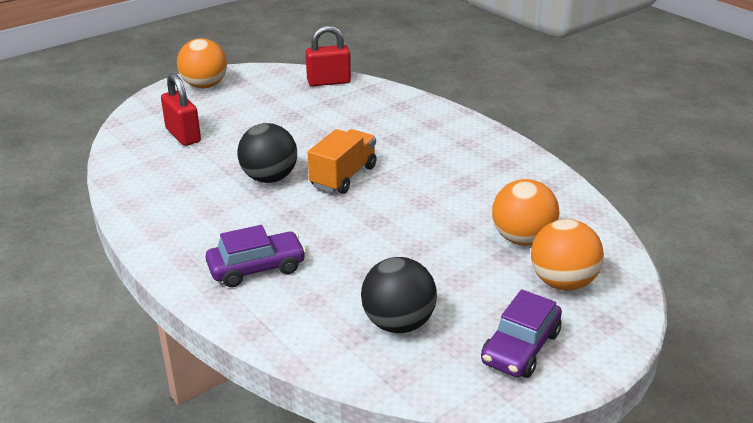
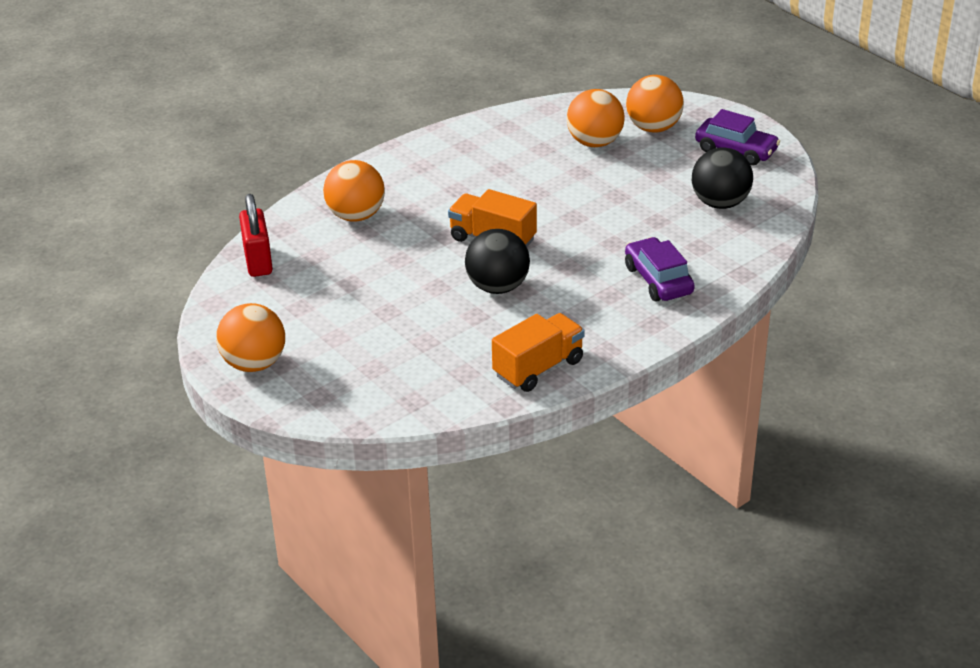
camera: 90 degrees left, 5 degrees up
red padlock [161,73,201,146] -> none
none -> orange ball [323,160,385,222]
none -> orange truck [492,313,585,392]

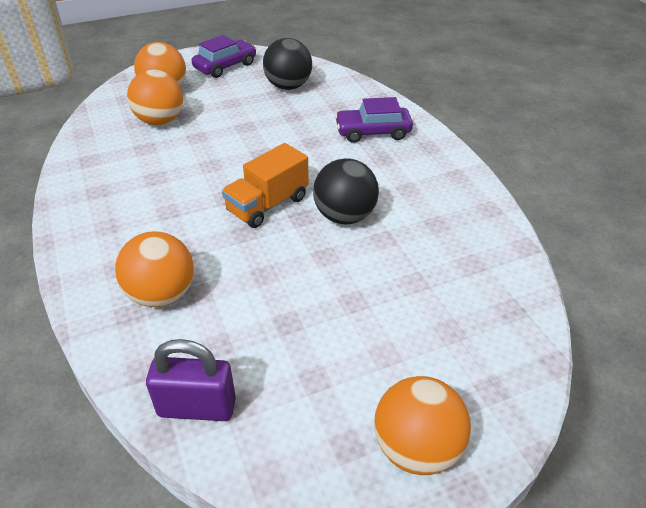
camera: 75 degrees left, 5 degrees up
red padlock [239,194,273,277] -> purple padlock [146,339,236,421]
orange truck [492,313,585,392] -> none

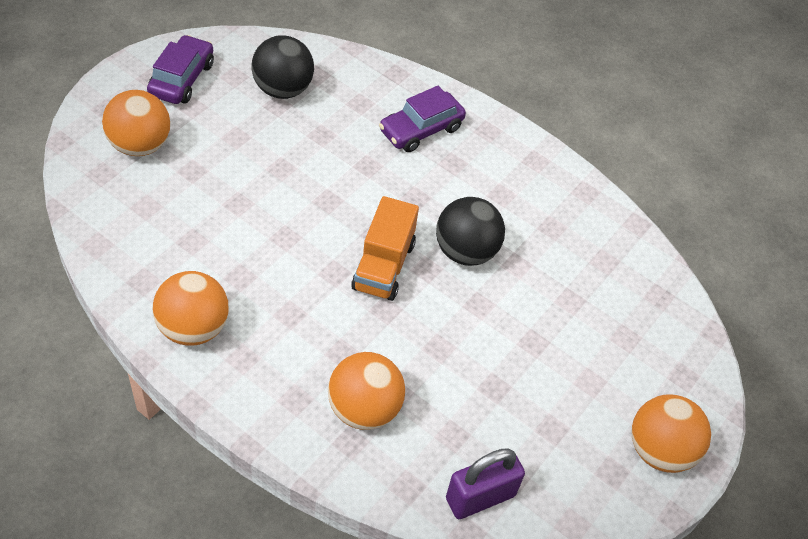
camera: 35 degrees left, 10 degrees up
orange ball [127,69,183,125] -> orange ball moved to [153,271,229,346]

